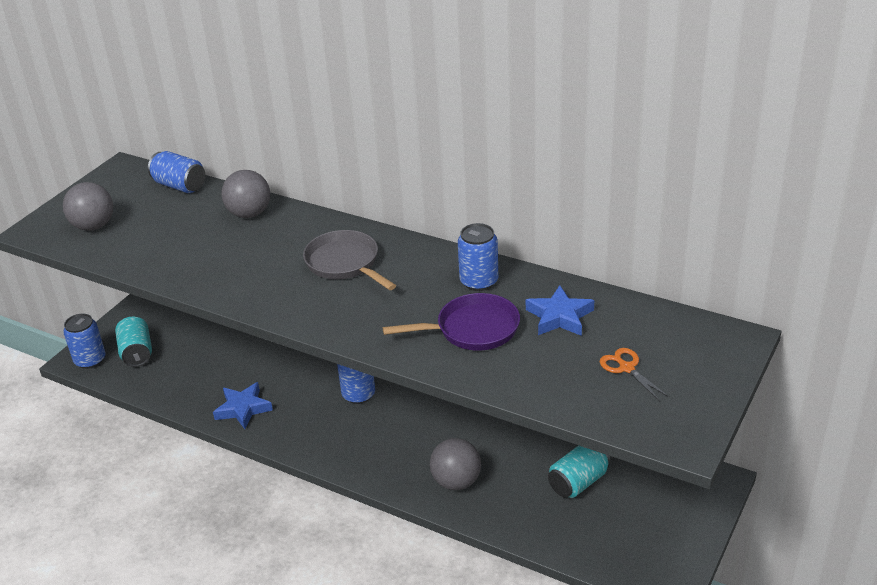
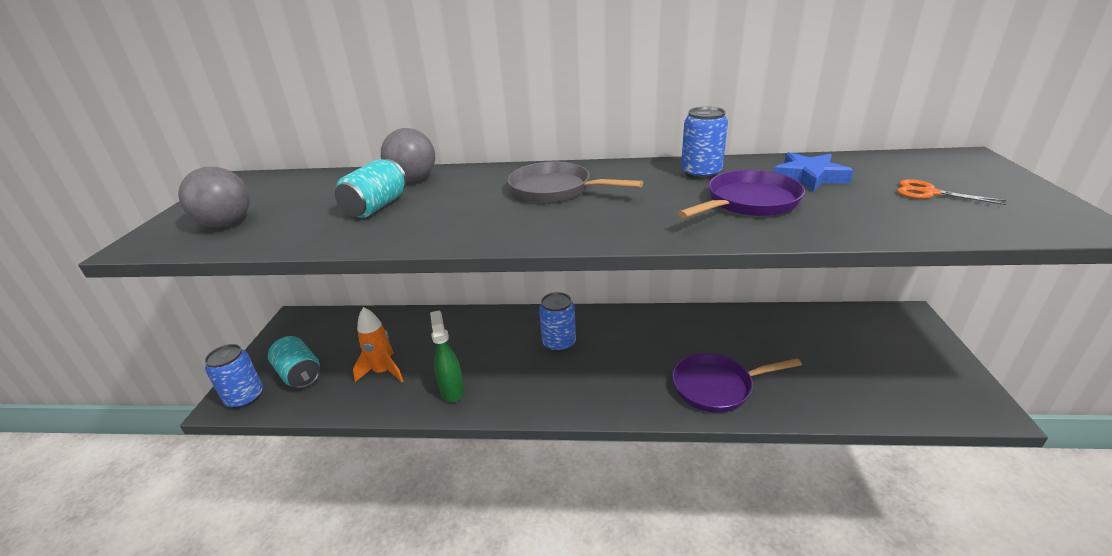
camera: 25 degrees left, 5 degrees down
blue can [148,151,205,193] -> none
blue star [213,382,273,429] -> green spray bottle [430,311,464,403]
grey ball [430,438,481,490] -> purple pan [672,353,802,413]
turquoise can [548,445,611,498] -> turquoise can moved to [335,159,407,218]
none -> orange rocket [353,307,403,383]

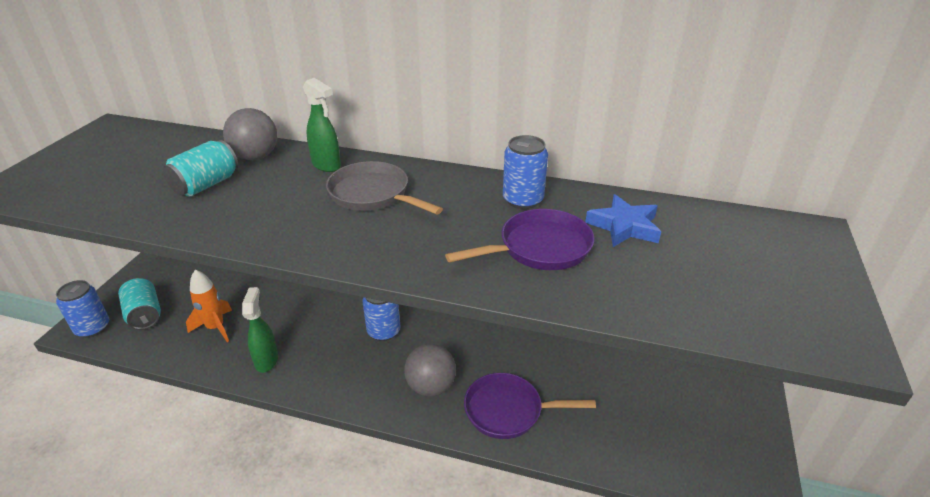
camera: 10 degrees right, 5 degrees up
grey ball [178,167,250,228] -> grey ball moved to [404,344,456,396]
orange scissors [897,179,1007,205] -> none
none -> green spray bottle [303,78,341,172]

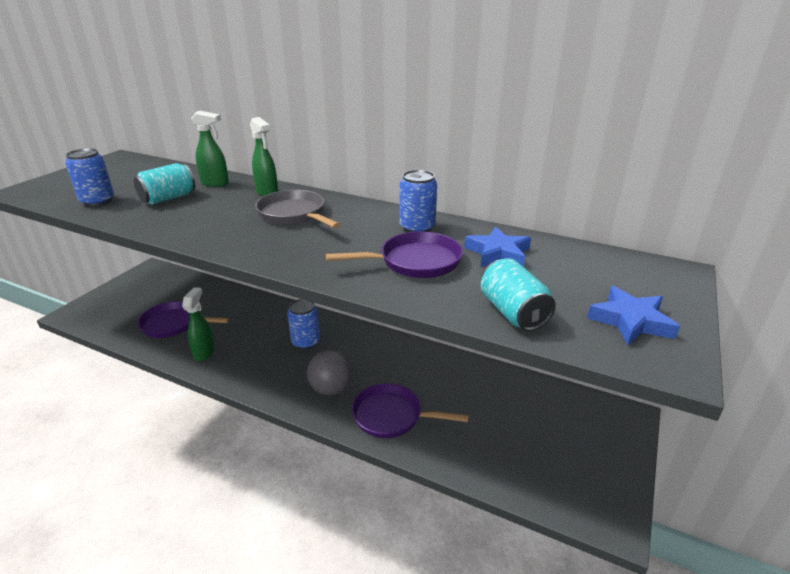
camera: 10 degrees right, 5 degrees down
blue can [56,280,109,338] -> blue can moved to [65,148,114,206]
turquoise can [118,278,161,330] -> turquoise can moved to [480,258,556,331]
orange rocket [186,270,232,342] -> purple pan [138,301,230,338]
grey ball [223,108,277,160] -> green spray bottle [191,111,229,187]
none -> blue star [587,286,680,345]

